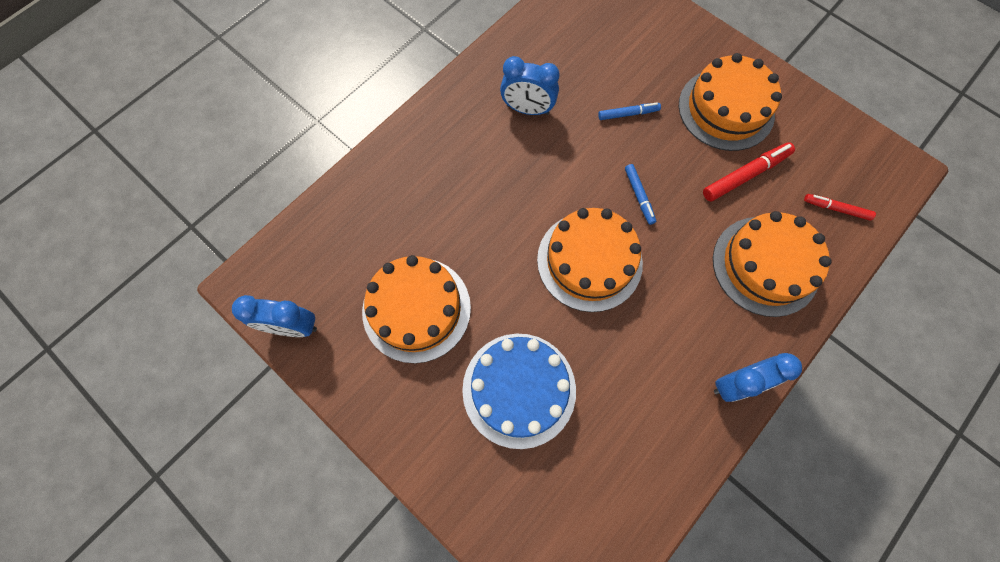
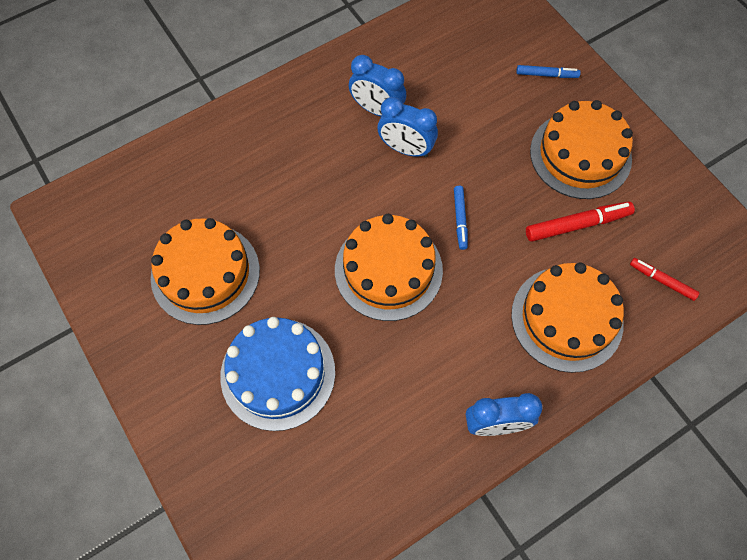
camera: 15 degrees right, 5 degrees down
blue clock [232,295,317,337] -> blue clock moved to [377,97,438,157]
blue marker [598,103,661,120] -> blue marker moved to [516,65,581,78]

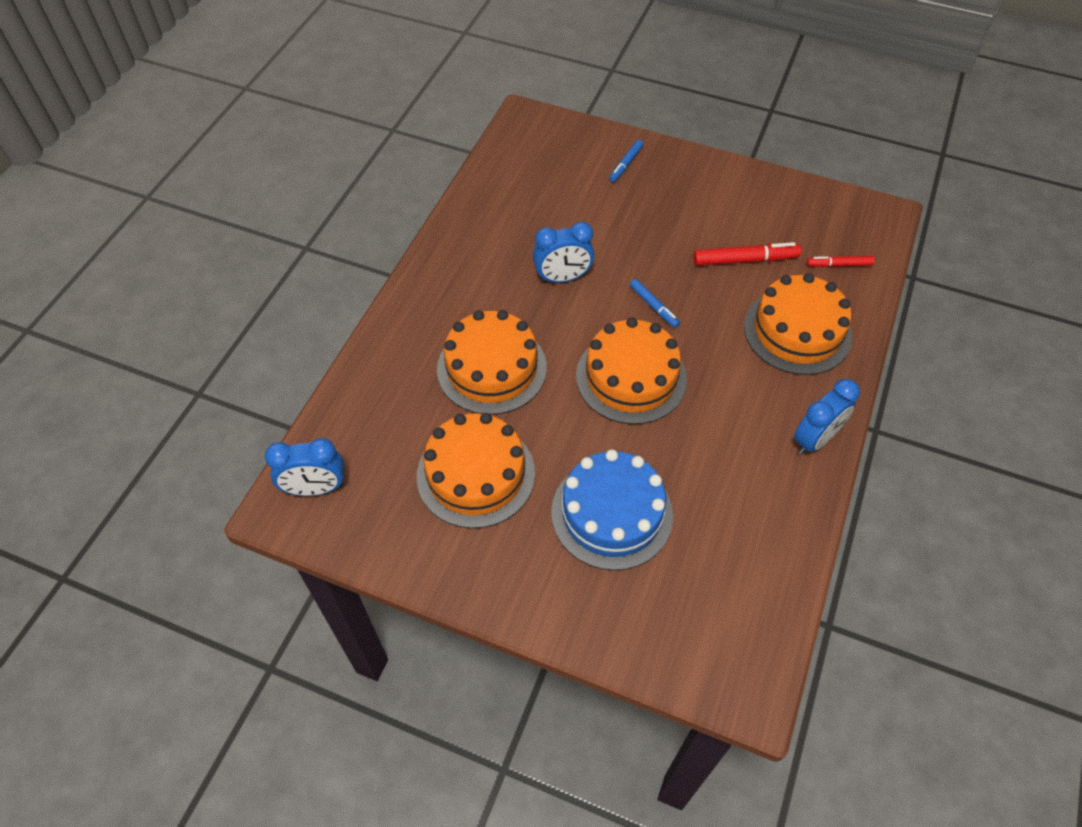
camera: 35 degrees left, 10 degrees down
blue clock [349,55,406,116] -> blue clock moved to [265,438,344,496]
blue marker [516,65,581,78] -> blue marker turned 150 degrees clockwise [609,140,643,182]
red marker [526,201,635,242] -> red marker turned 45 degrees clockwise [694,242,801,266]
orange cake [530,100,633,199] -> orange cake moved to [437,310,547,415]

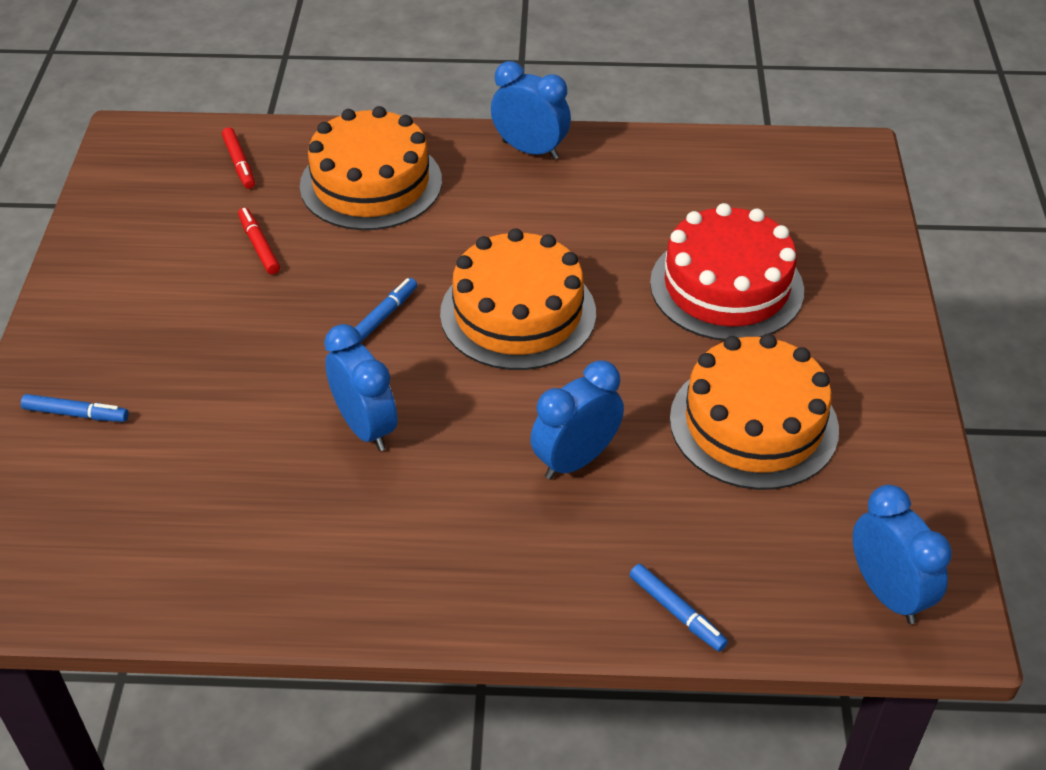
camera: 110 degrees left, 10 degrees down
orange cake [437,310,547,415] -> blue clock [530,361,624,480]
blue cake [551,449,673,571] -> red cake [650,203,804,341]
red marker [694,242,801,266] -> red marker [238,207,280,274], size x0.62
none -> blue marker [629,564,728,652]

